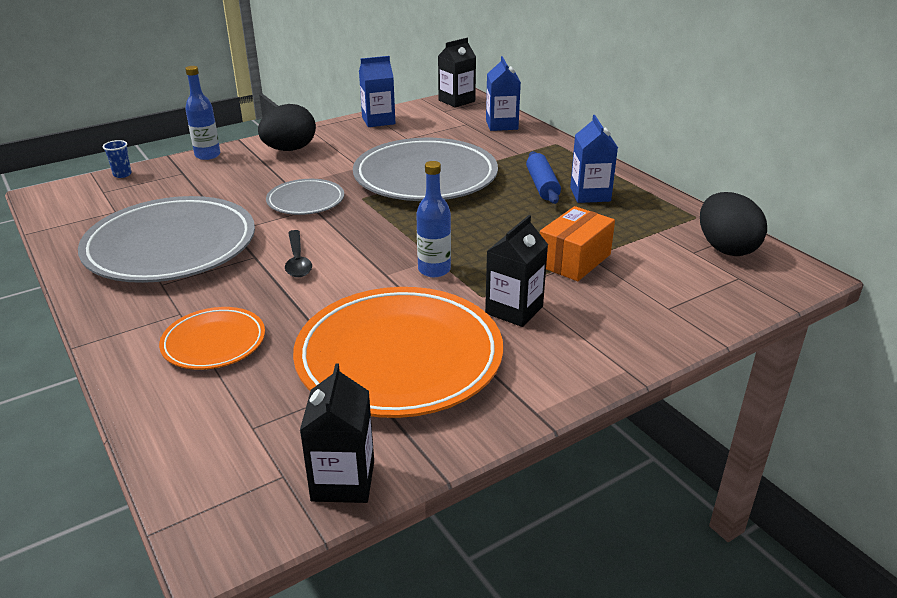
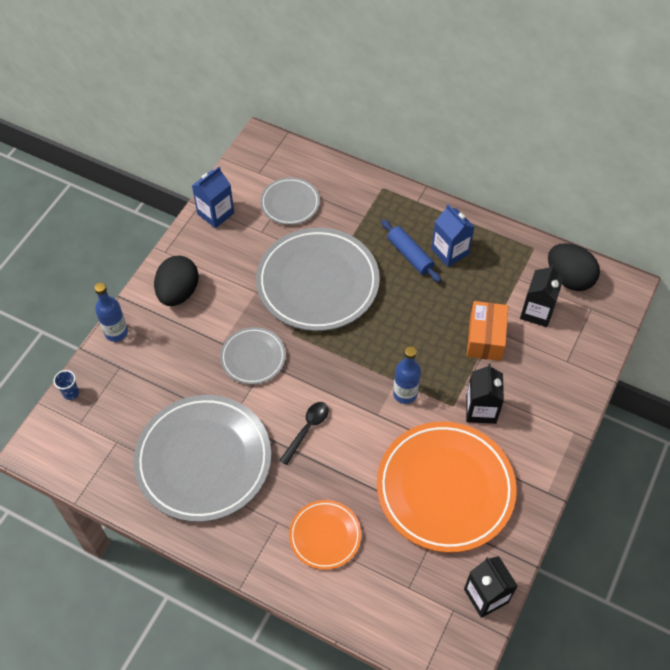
camera: 30 degrees left, 25 degrees up
black spoon [285,230,312,277] -> black spoon turned 105 degrees counterclockwise [279,402,329,465]
black carton [438,38,476,108] -> black carton moved to [520,265,563,327]
blue carton [486,56,521,131] -> none
none -> grey plate [260,177,320,225]

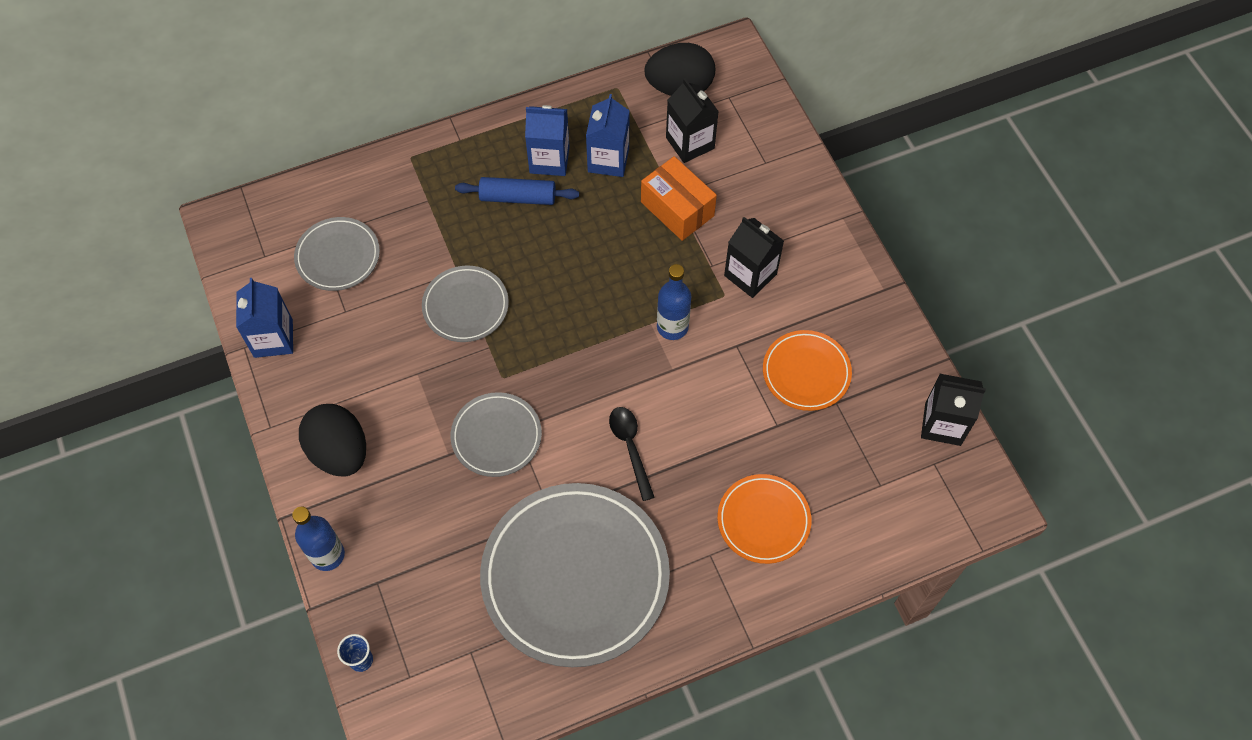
camera: 50 degrees left, 5 degrees up
grey plate [256,228,380,331] -> grey plate [422,266,509,342], size x0.51
orange plate [377,422,517,553] -> orange plate [763,330,852,411], size x0.51
none -> blue carton [586,94,630,177]

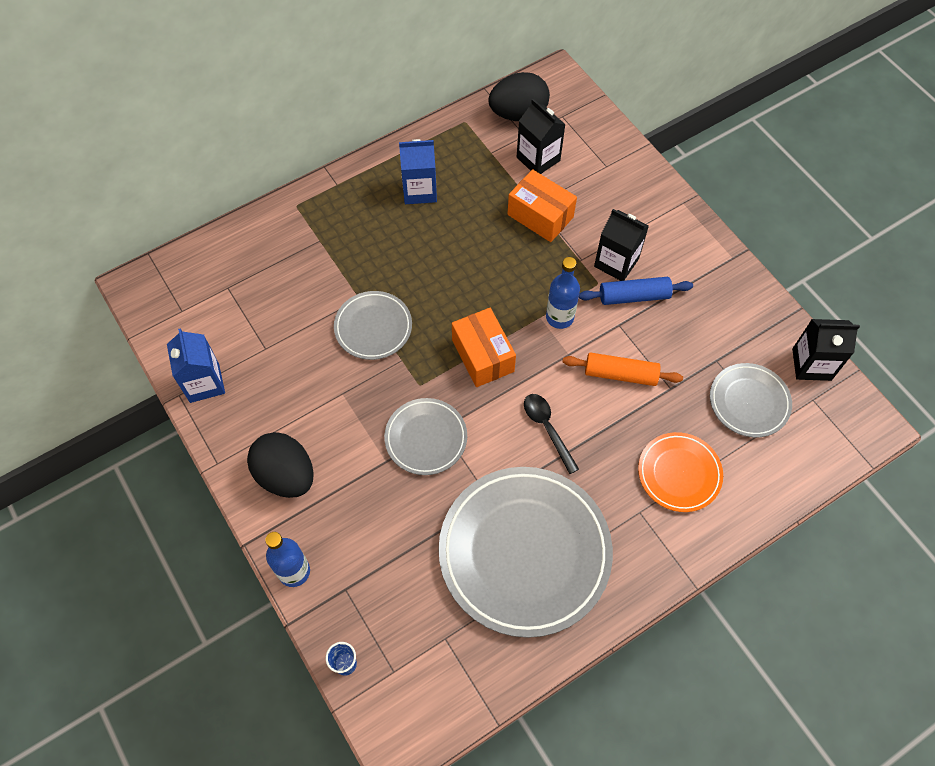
camera: 10 degrees left, 0 degrees up
grey plate [294,217,380,291] -> grey plate moved to [710,363,792,437]
blue rolling pin [455,177,579,205] -> blue rolling pin moved to [579,277,693,305]
blue carton [586,94,630,177] -> none
orange plate [763,330,852,411] -> none
none -> orange box [452,308,516,387]
none -> orange rolling pin [562,352,683,386]

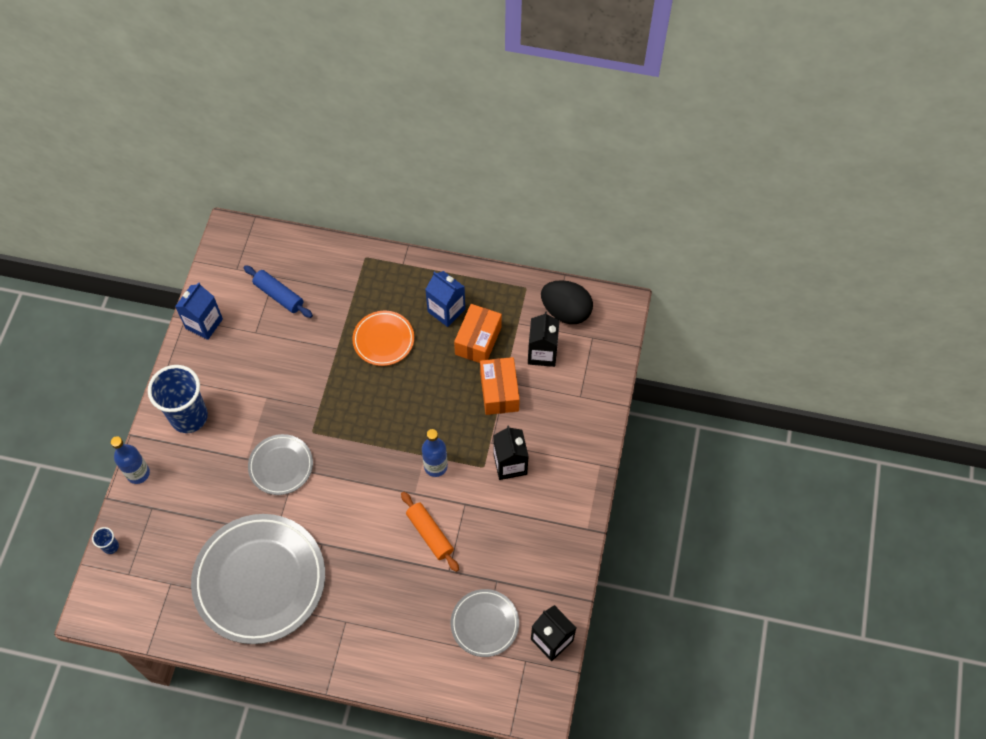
camera: 45 degrees right, 0 degrees up
black egg [247,432,314,498] -> blue cup [148,365,208,433]
grey plate [334,291,412,360] -> none
orange box [452,308,516,387] -> orange box moved to [454,304,502,363]
black spoon [524,394,579,474] -> none
blue rolling pin [579,277,693,305] -> blue rolling pin moved to [244,265,313,318]
orange plate [638,432,723,512] -> orange plate moved to [352,311,414,366]

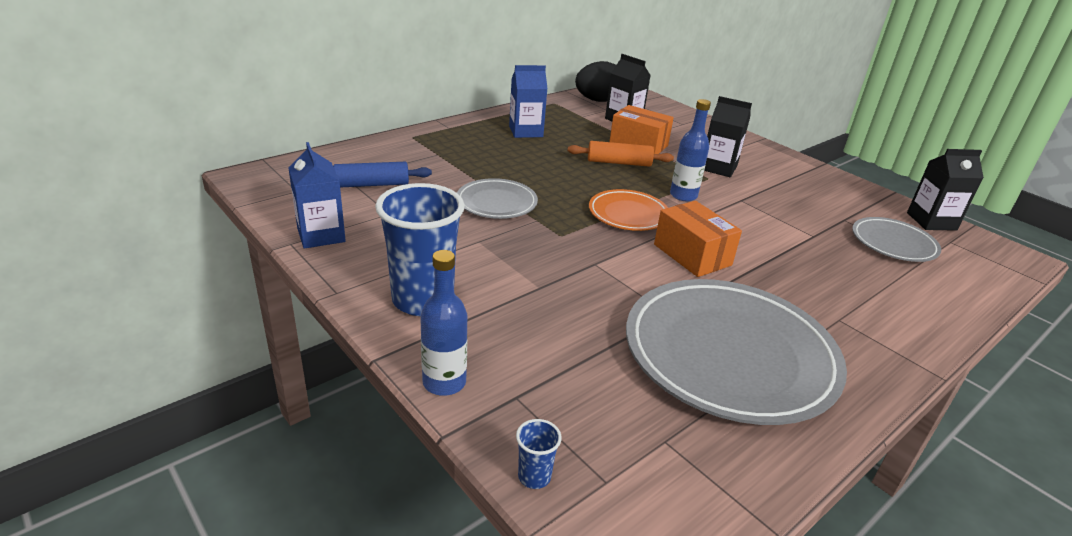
camera: 55 degrees left, 30 degrees down
grey plate [248,434,313,495] -> grey plate moved to [457,178,538,219]
orange plate [352,311,414,366] -> orange plate moved to [589,189,668,231]
orange rolling pin [401,492,459,572] -> orange rolling pin moved to [568,141,674,167]
orange box [454,304,502,363] -> orange box moved to [654,201,742,277]

